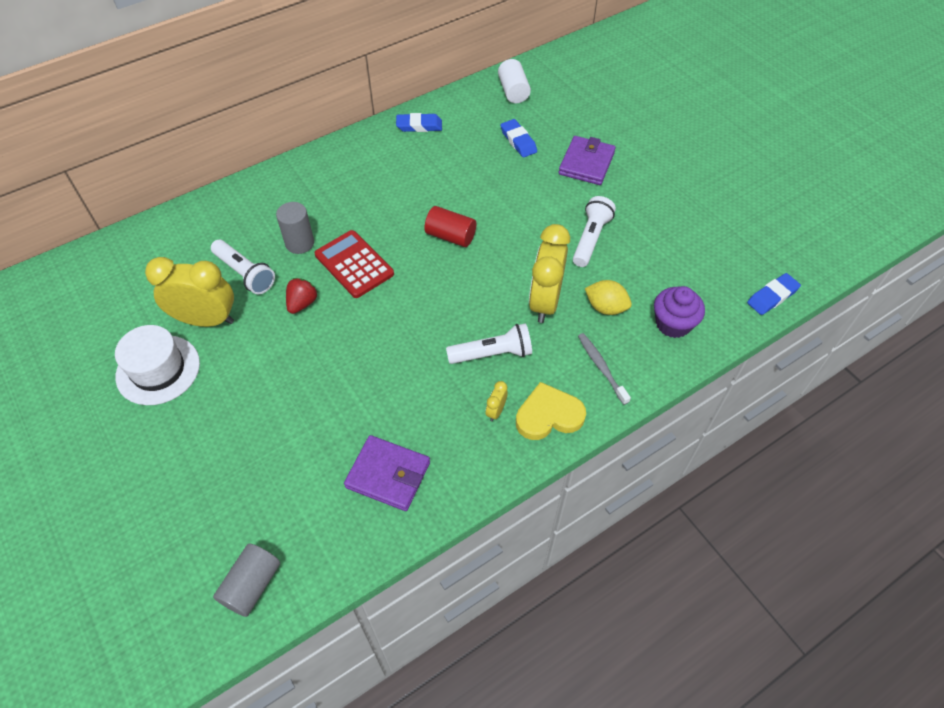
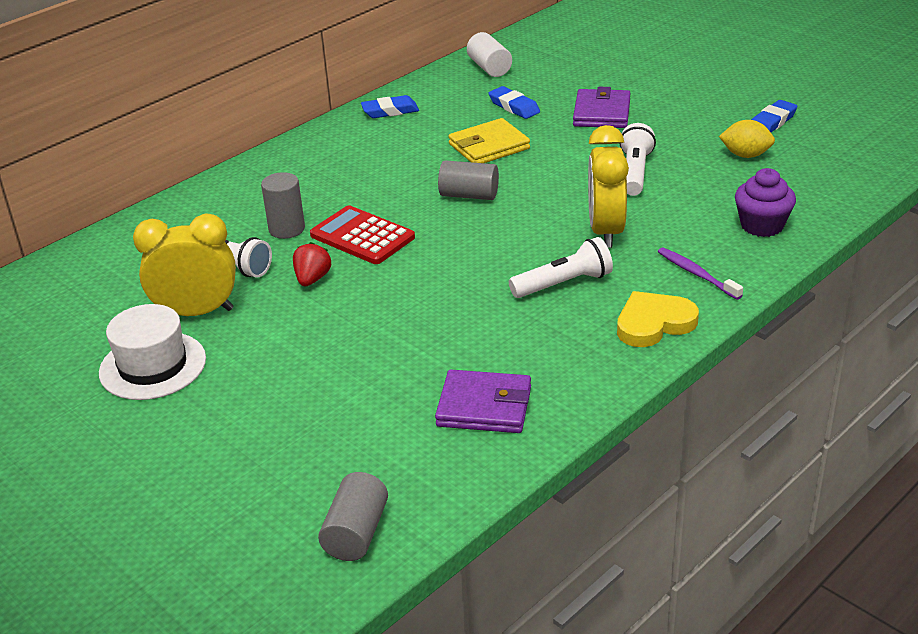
camera: 10 degrees left, 20 degrees down
red cylinder [424,206,476,247] -> grey cylinder [438,160,499,200]
yellow clock [486,381,508,422] -> none
grey toothbrush [578,333,631,405] -> purple toothbrush [658,247,743,300]
yellow lemon [585,280,632,315] -> yellow lemon moved to [719,120,775,158]
blue eraser [747,273,801,315] -> blue eraser moved to [752,100,797,132]
none -> yellow wallet [448,118,530,163]

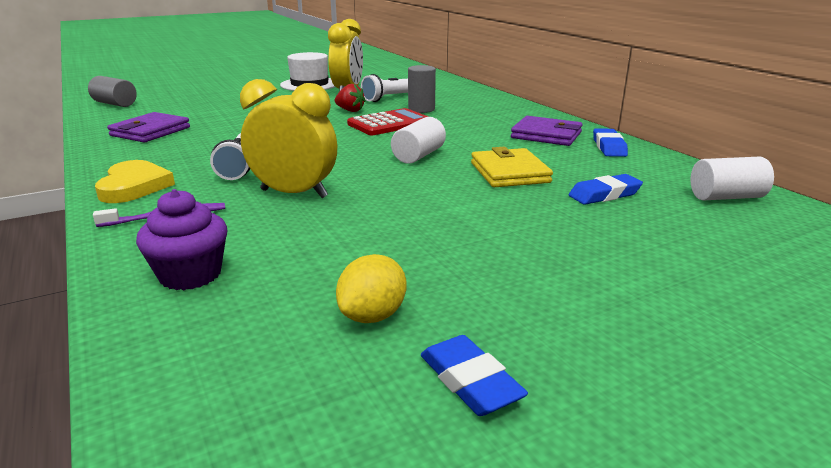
camera: 105 degrees right, 10 degrees down
grey cylinder [438,160,499,200] -> white cylinder [391,117,446,164]
purple wallet [573,87,630,128] -> purple wallet moved to [511,116,583,146]
white flashlight [619,123,656,196] -> none

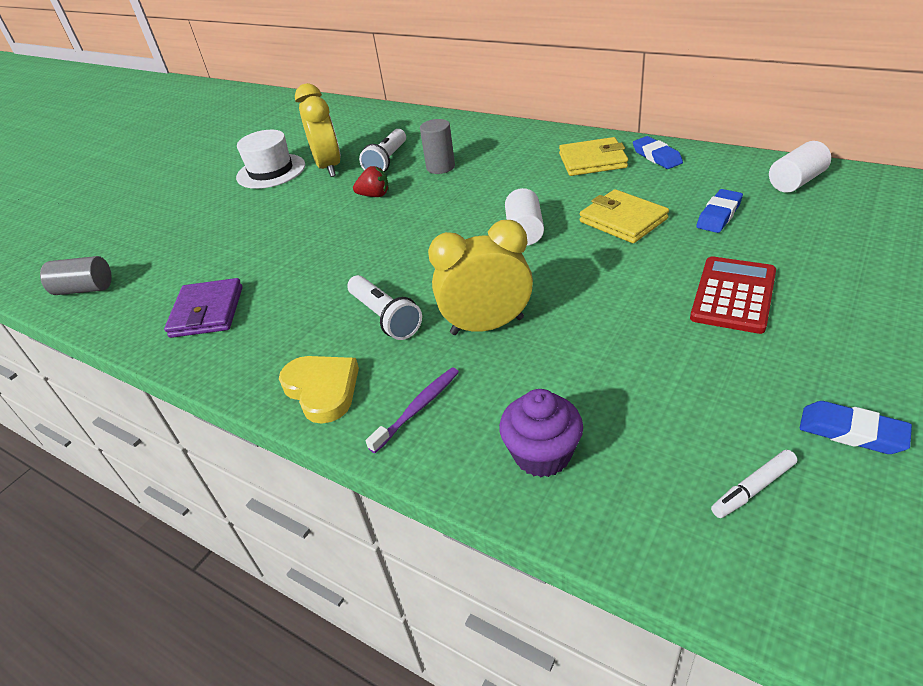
camera: 25 degrees left, 15 degrees up
yellow lemon [336,254,407,323] -> none
red calculator [347,108,428,135] -> red calculator moved to [690,256,776,334]
purple wallet [511,116,583,146] -> yellow wallet [559,137,628,176]
none -> white marker [711,450,797,518]

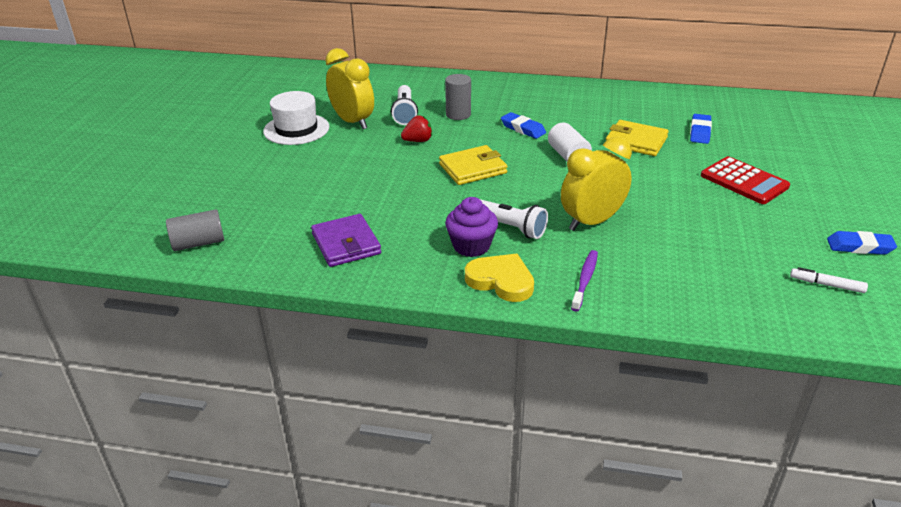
camera: 25 degrees left, 5 degrees down
purple cupcake [499,389,583,477] -> purple cupcake moved to [445,197,498,257]
yellow wallet [559,137,628,176] -> yellow wallet moved to [439,145,508,185]
blue eraser [633,136,683,169] -> blue eraser moved to [501,112,546,139]
red calculator [690,256,776,334] -> red calculator turned 135 degrees clockwise [701,156,790,204]
white marker [711,450,797,518] -> white marker turned 75 degrees clockwise [790,267,868,293]
white cylinder [769,141,831,193] -> none

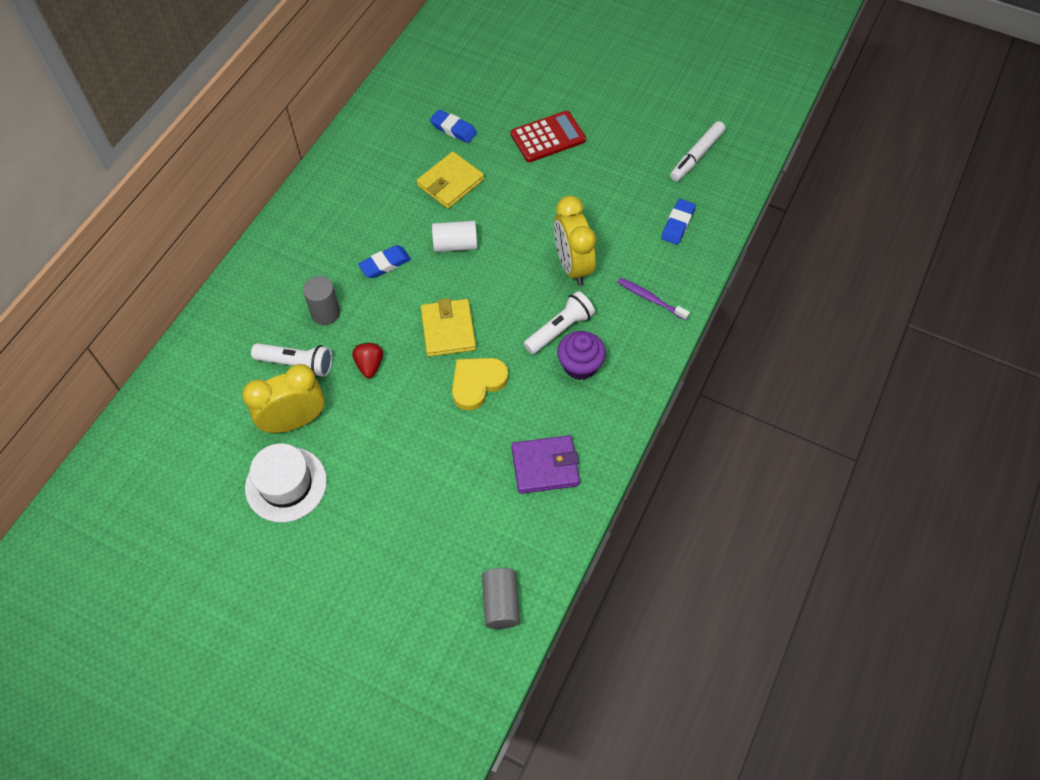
camera: 75 degrees left, 25 degrees up
yellow heart [465,254,534,302] -> yellow heart moved to [452,358,508,411]
white marker [790,267,868,293] -> white marker [670,121,725,181], size x1.61
blue eraser [827,231,897,255] -> blue eraser moved to [661,199,696,245]

